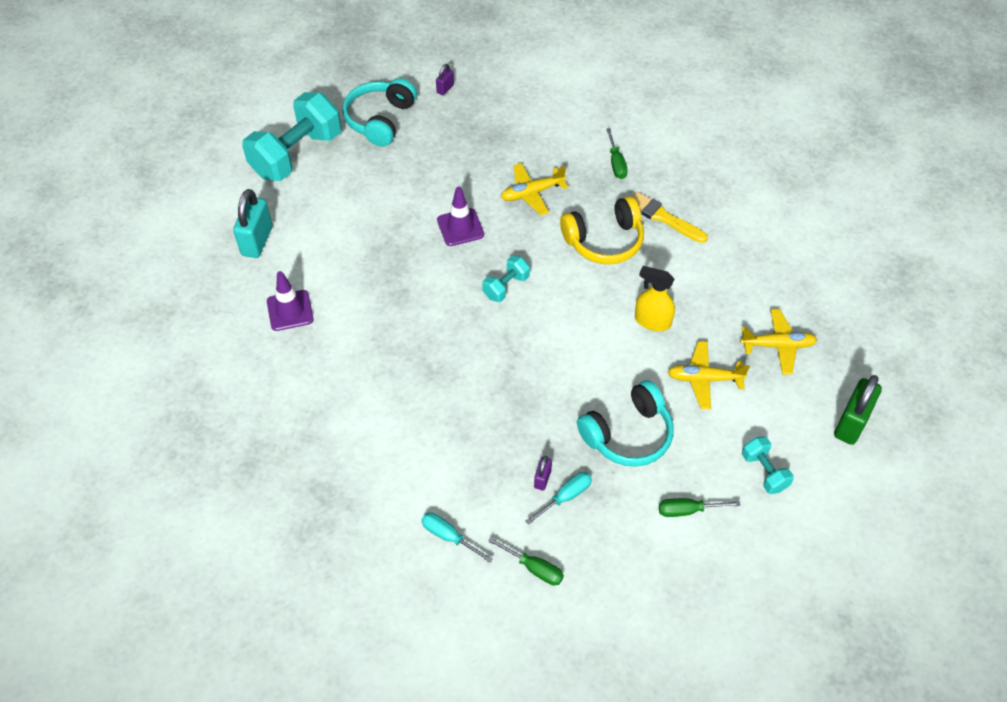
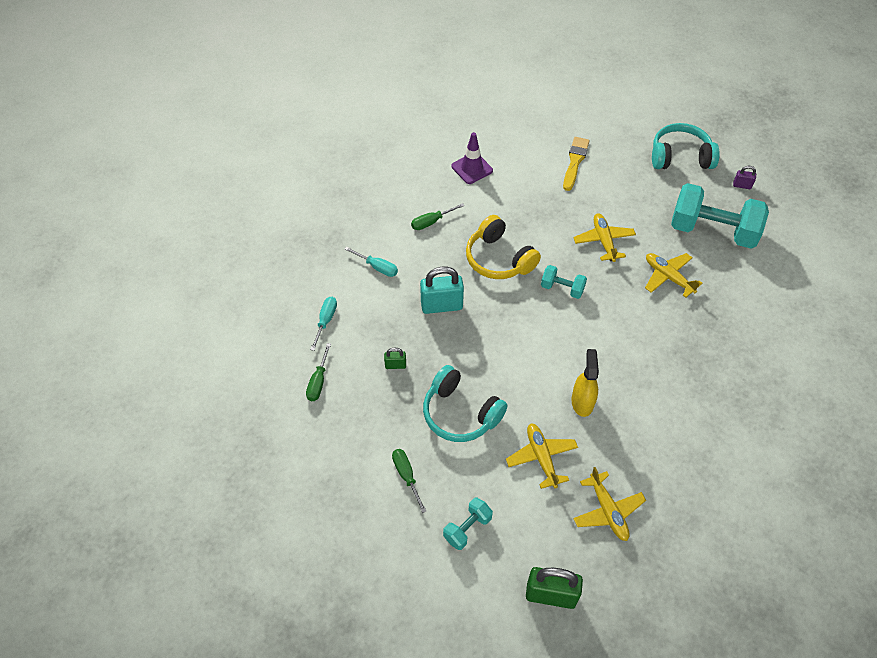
camera: 70 degrees right, 0 degrees up
turquoise padlock [233,189,273,258] -> turquoise padlock moved to [420,267,464,314]
turquoise dumbbell [242,92,341,181] -> turquoise dumbbell moved to [671,183,769,249]
purple traffic cone [437,187,484,246] -> yellow plane [573,213,636,262]
turquoise screwdriver [526,472,592,525] -> turquoise screwdriver moved to [344,247,398,277]
purple padlock [534,456,552,491] -> green padlock [384,348,406,369]
yellow headphones [560,196,644,264] -> yellow headphones moved to [466,215,541,279]
green screwdriver [606,128,628,179] -> green screwdriver moved to [411,203,465,230]
yellow brush [633,192,708,243] -> yellow brush moved to [563,137,590,191]

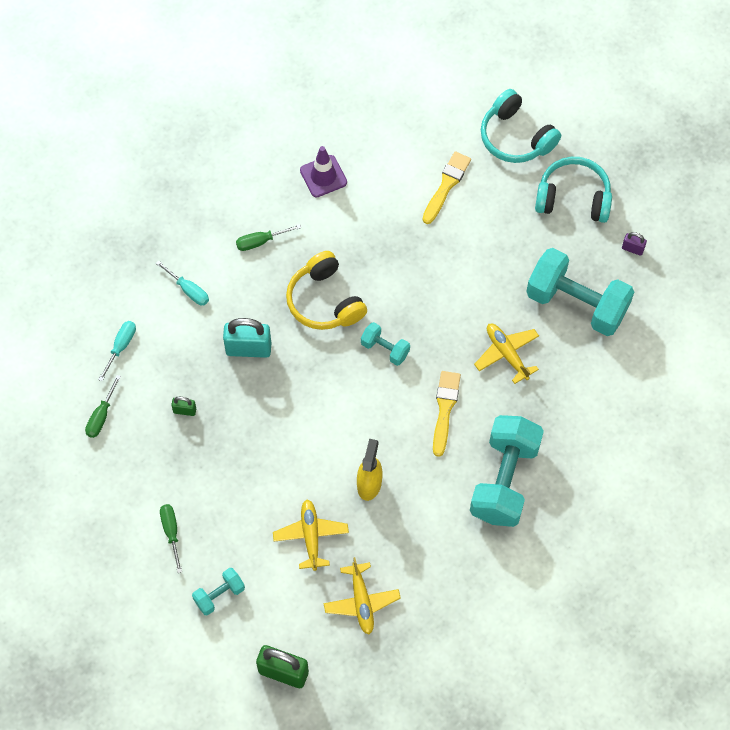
camera: 10 degrees right, 10 degrees up
turquoise headphones [423,365,508,442] -> turquoise headphones moved to [481,89,561,163]
yellow plane [573,213,636,262] -> none
none -> yellow brush [433,371,461,457]
none -> turquoise dumbbell [470,415,544,527]

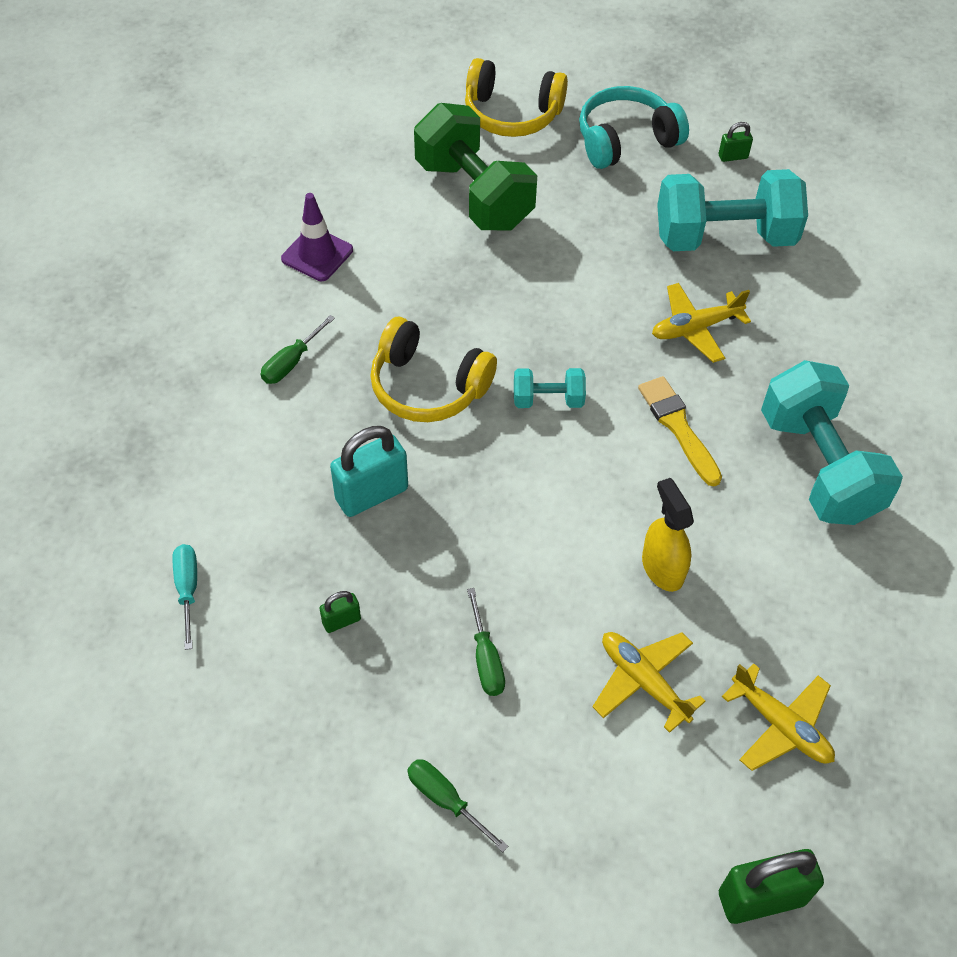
camera: 35 degrees left, 10 degrees down
green screwdriver [85,375,121,438] -> green screwdriver moved to [467,588,505,696]
turquoise screwdriver [156,260,209,305] -> none
turquoise dumbbell [192,568,245,615] -> none
yellow brush [422,151,471,224] -> green dumbbell [414,103,537,230]
yellow plane [474,324,539,384] -> yellow plane turned 45 degrees counterclockwise [652,283,751,363]
turquoise headphones [481,89,561,163] -> yellow headphones [465,58,568,137]
purple padlock [622,232,647,256] -> green padlock [719,122,753,162]

